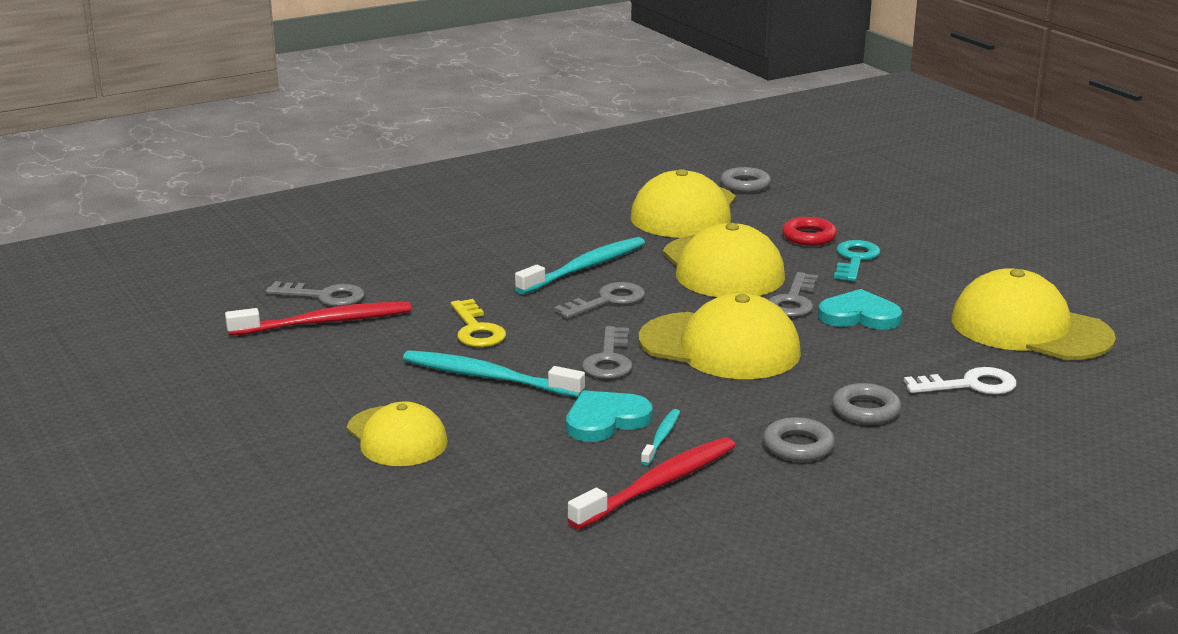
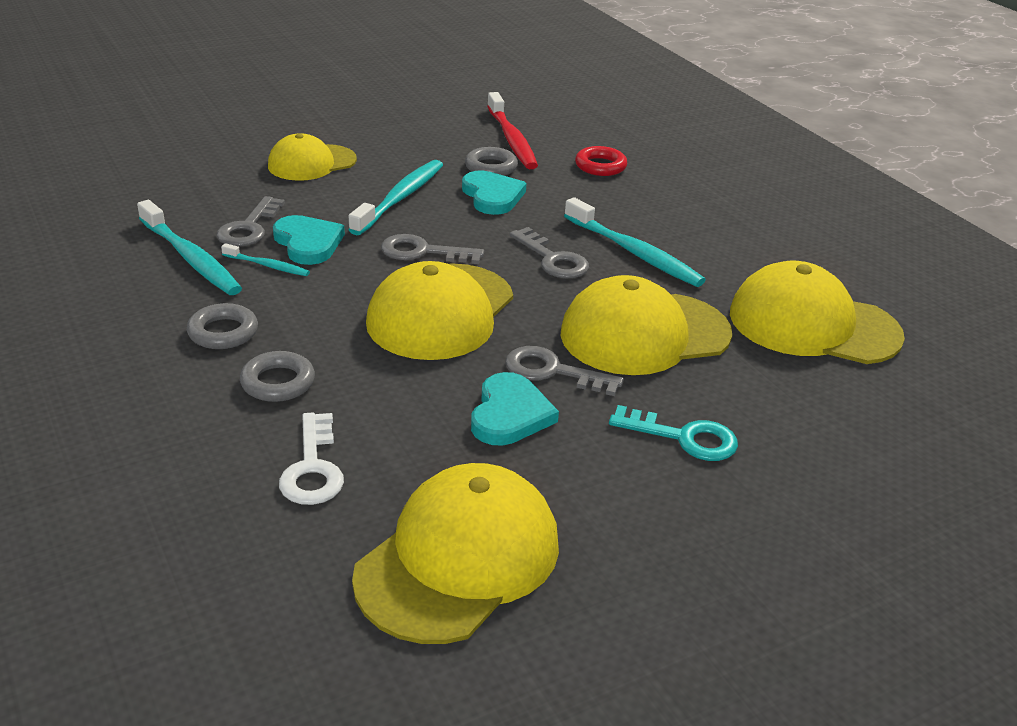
camera: 90 degrees right, 10 degrees up
grey key [266,281,365,307] -> grey key moved to [217,196,285,247]
yellow key [451,299,506,347] -> turquoise heart [462,170,527,215]
red toothbrush [567,437,736,529] -> turquoise toothbrush [137,200,242,295]
grey ring [720,167,771,193] -> grey ring moved to [465,147,518,176]
red ring [782,217,837,246] -> red ring moved to [575,146,627,176]

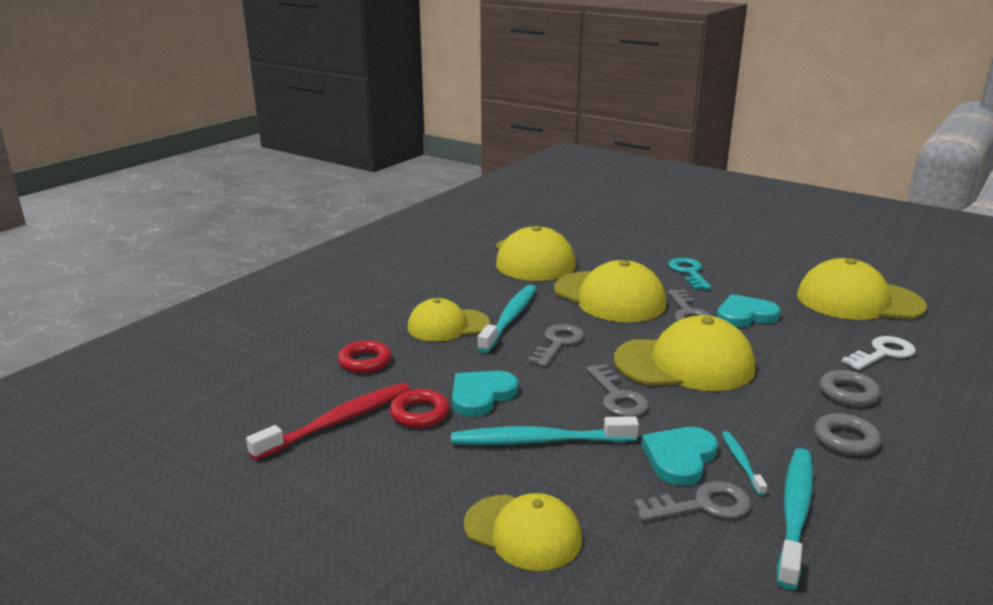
camera: 115 degrees left, 10 degrees down
grey ring [465,147,518,176] -> red ring [390,389,449,428]
none -> yellow cap [408,298,490,342]

